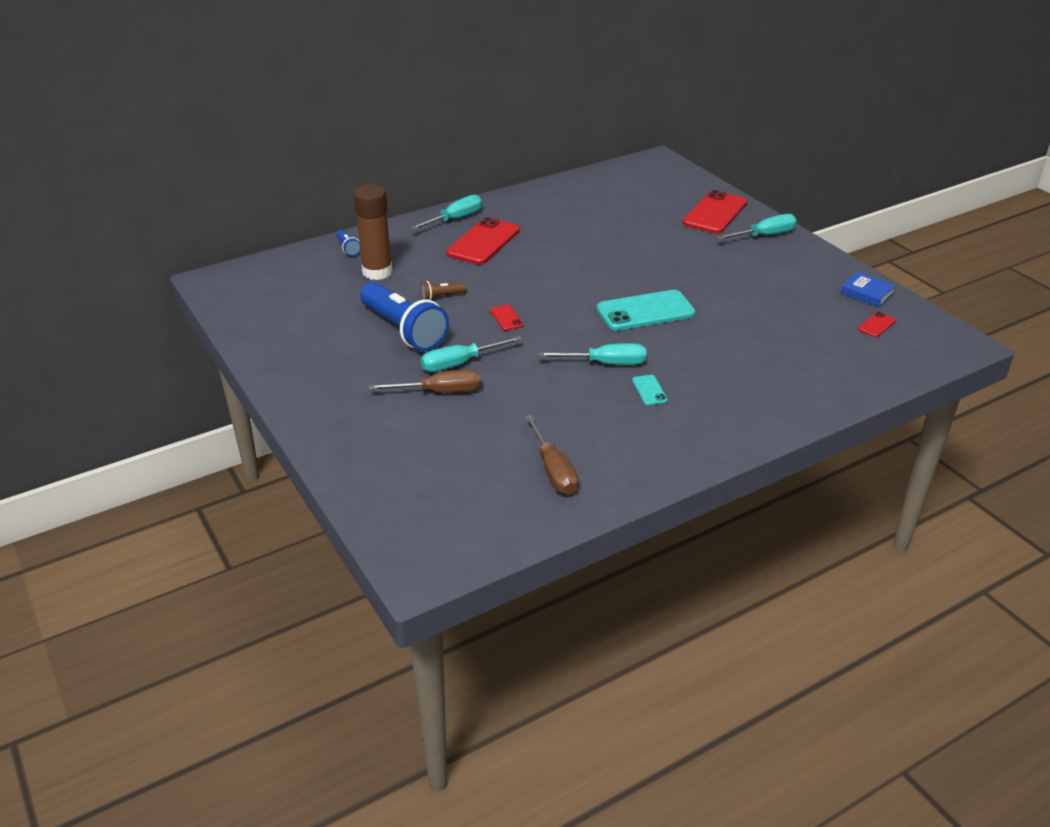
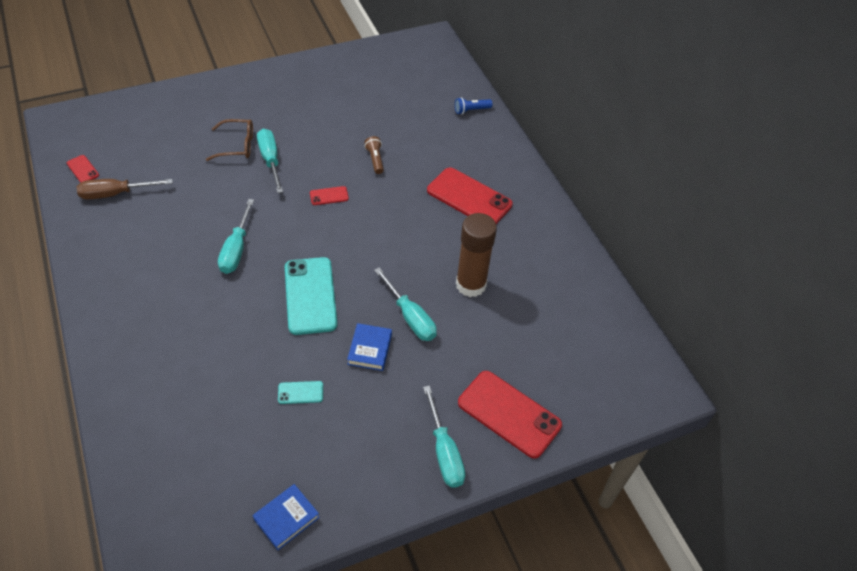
camera: 95 degrees right, 15 degrees up
brown glue stick [353,184,393,280] -> brown glue stick moved to [456,213,497,297]
blue flashlight [360,282,449,351] -> none
brown screwdriver [368,369,481,393] -> brown glasses [206,119,253,161]
turquoise screwdriver [410,195,482,230] -> turquoise screwdriver moved to [374,267,437,341]
turquoise phone [632,375,668,405] -> turquoise phone moved to [278,381,323,404]
red phone [858,312,896,337] -> red phone moved to [67,155,99,183]
none -> blue book [347,323,392,371]

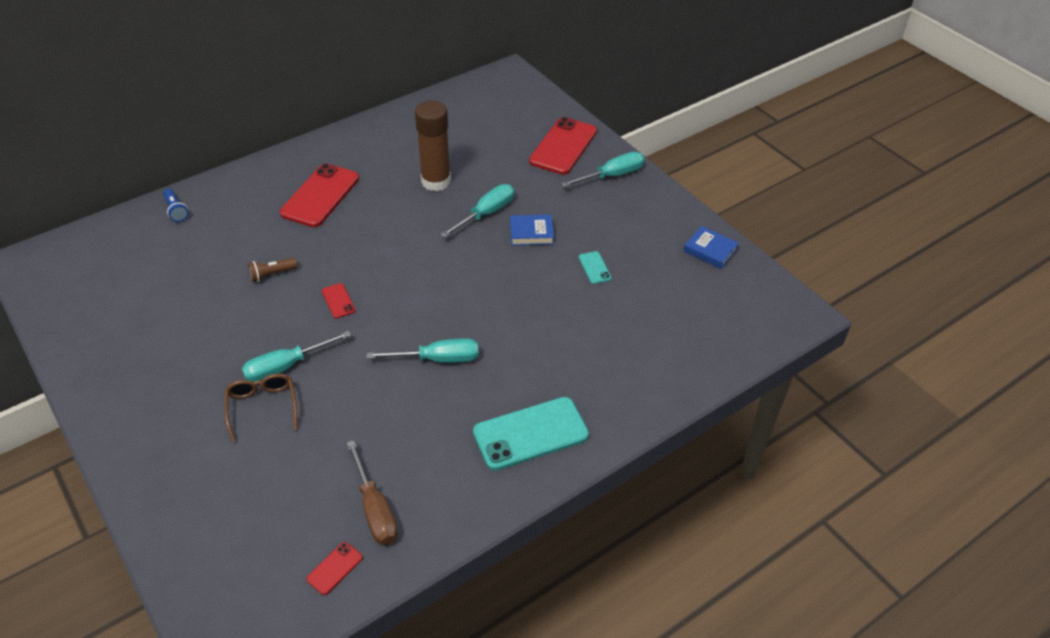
camera: 100 degrees left, 5 degrees down
turquoise phone [285,257,337,335] -> turquoise phone moved to [473,397,589,471]

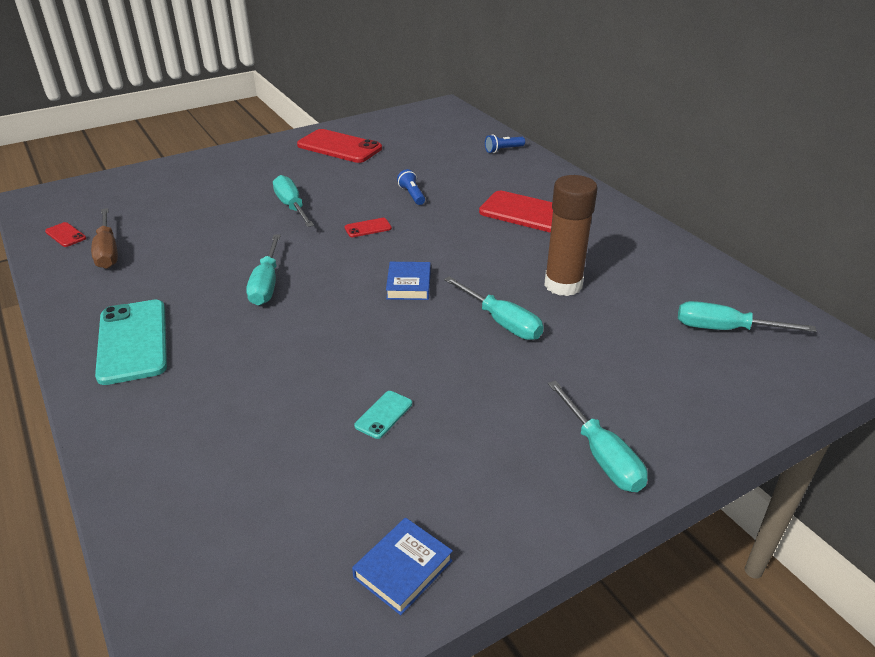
camera: 95 degrees right, 10 degrees down
brown glasses [224,373,298,442] -> none
brown flashlight [248,258,297,282] -> blue flashlight [397,169,425,205]
brown screwdriver [347,440,398,545] -> brown screwdriver turned 90 degrees counterclockwise [91,208,118,269]
blue book [510,215,554,245] -> blue book moved to [386,262,431,300]
red phone [529,117,597,175] -> red phone moved to [297,129,382,163]
turquoise phone [579,251,612,284] -> turquoise phone turned 45 degrees counterclockwise [354,391,412,439]
none -> turquoise screwdriver [678,301,817,332]

